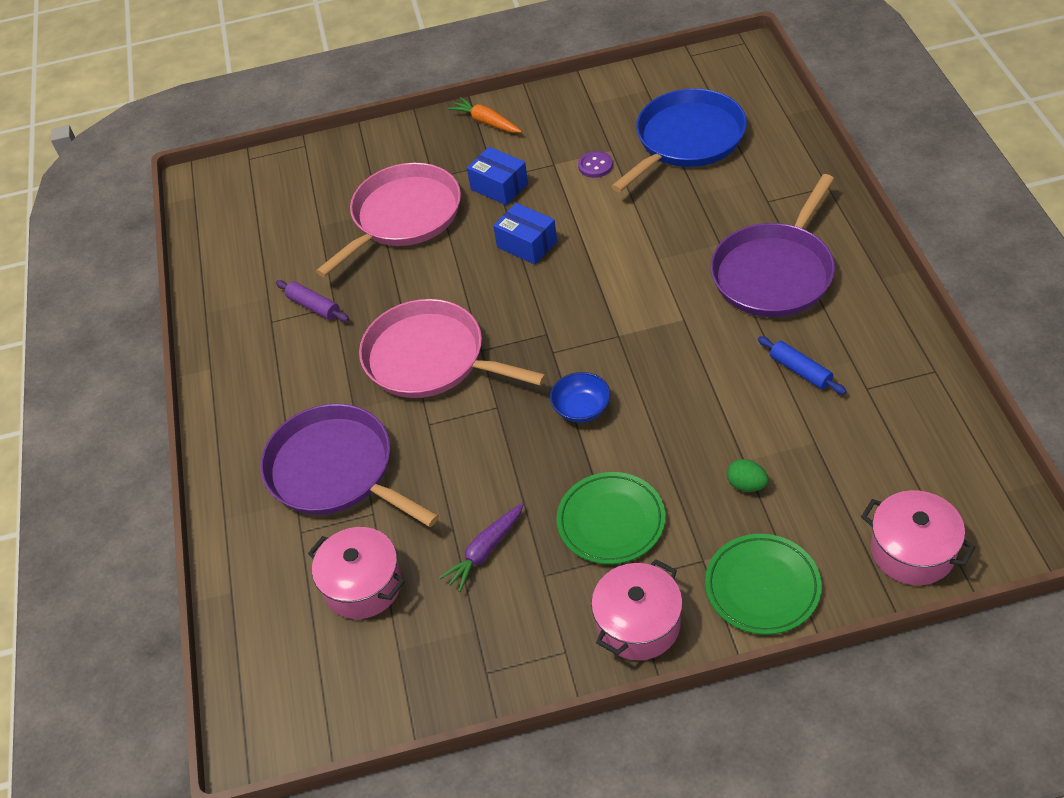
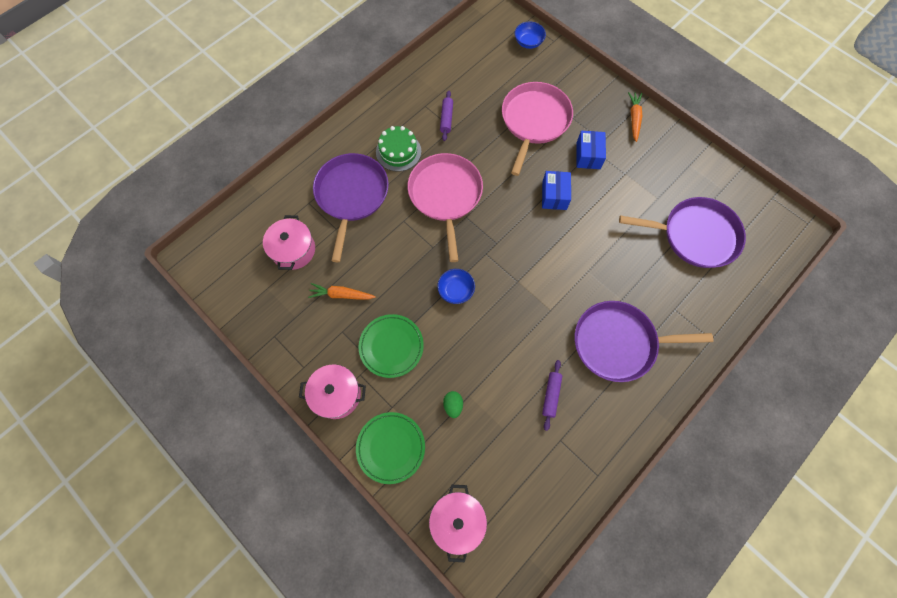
camera: 50 degrees right, 20 degrees up
pink pan [316,163,461,277] -> pink pan turned 75 degrees counterclockwise [502,82,573,176]
purple carrot [439,503,524,592] -> orange carrot [308,283,376,300]
purple button [578,151,613,178] -> none
blue pan [611,89,747,192] -> purple pan [619,197,746,268]
blue rolling pin [758,336,847,395] -> purple rolling pin [542,360,562,431]
none -> green cake [376,126,421,172]
none -> blue bowl [514,22,546,49]

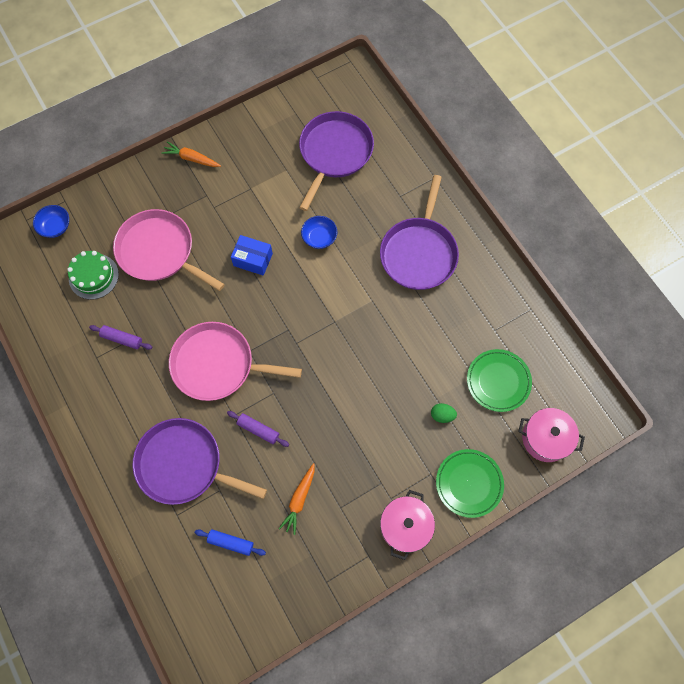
camera: 75 degrees left, 0 degrees up
pink pot [263,215,315,270] -> blue rolling pin [195,529,266,556]
green plate [359,314,424,378] -> green plate moved to [467,349,532,412]
green cake [376,126,421,172] -> green cake moved to [67,251,119,300]
blue bowl [437,269,475,304] -> blue bowl moved to [301,216,337,249]
purple rolling pin [542,360,562,431] -> purple rolling pin moved to [227,411,289,447]
blue box [577,131,606,169] -> none

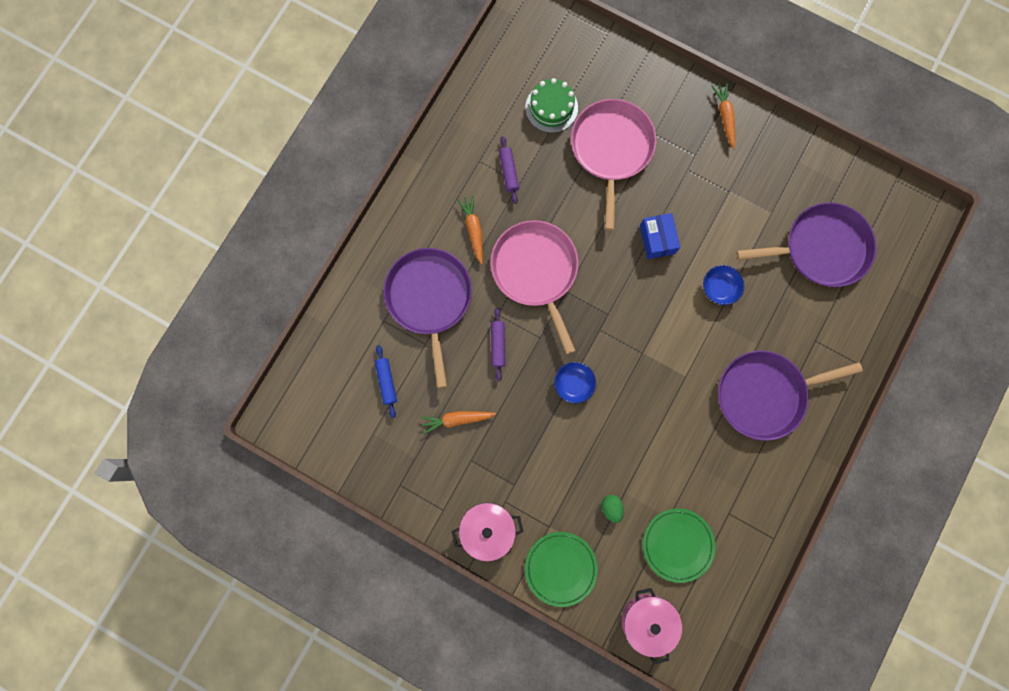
camera: 60 degrees right, 10 degrees up
blue bowl [33,205,69,238] -> blue bowl moved to [554,362,596,404]
none -> orange carrot [457,195,483,265]

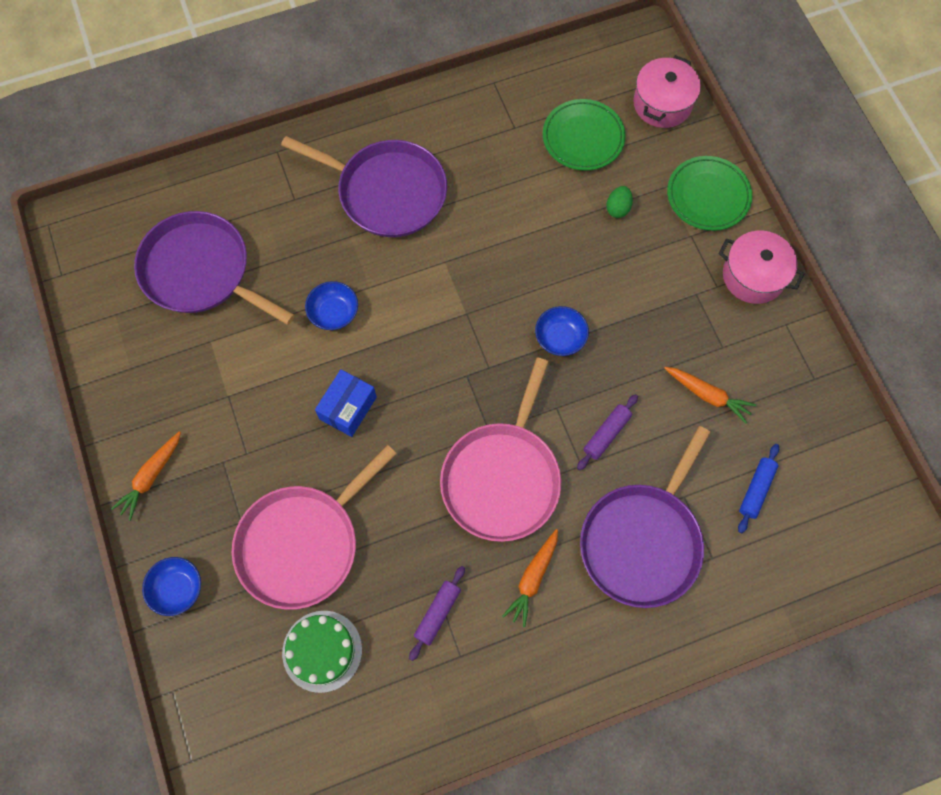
camera: 140 degrees left, 10 degrees down
none -> blue bowl [142,557,201,616]

